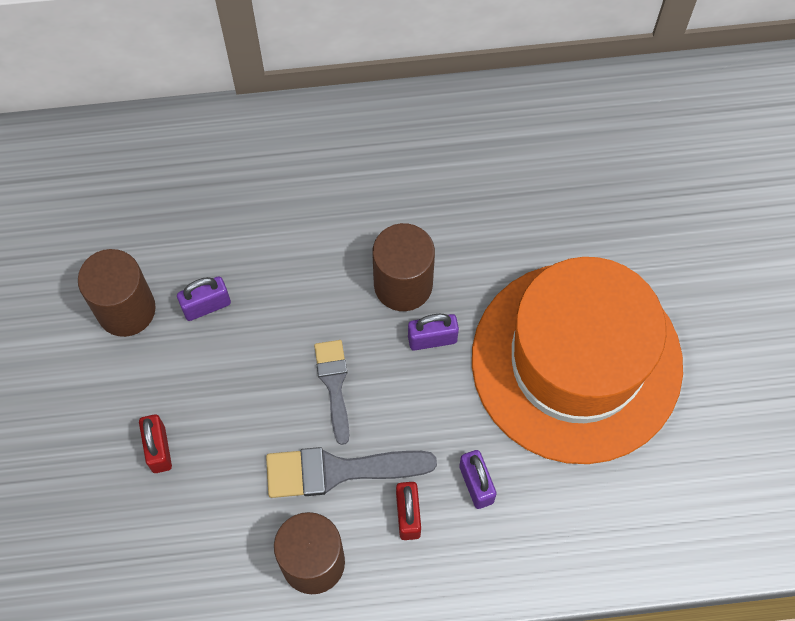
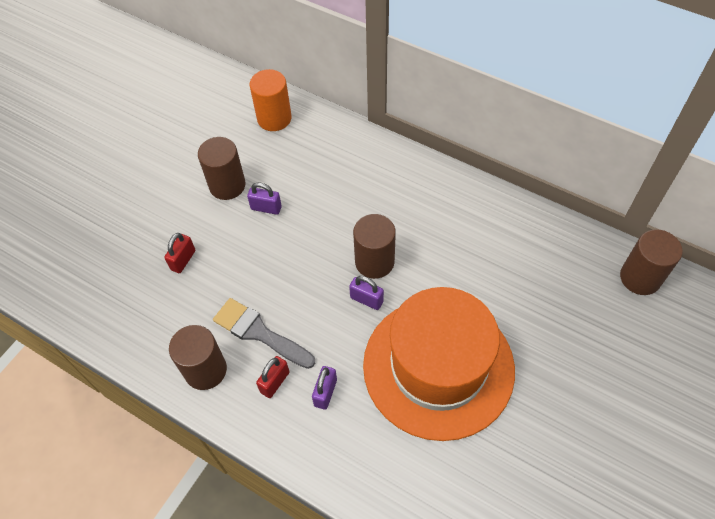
camera: 40 degrees right, 10 degrees down
grey brush [314,340,349,445] -> none
none -> orange cylinder [249,69,292,131]
none -> brown cylinder [620,230,683,295]

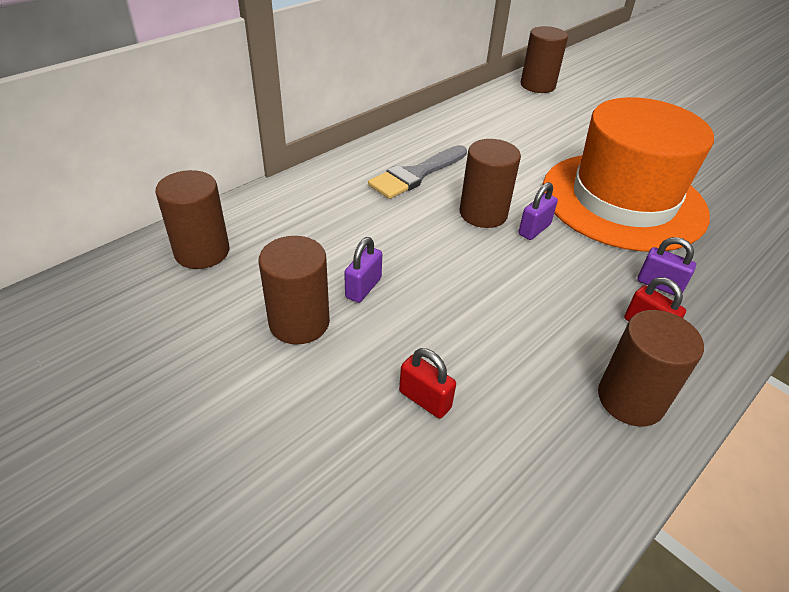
camera: 80 degrees left, 15 degrees down
grey brush [213,298,315,369] -> grey brush moved to [368,145,467,199]
orange cylinder [249,69,292,131] -> brown cylinder [155,170,229,269]

